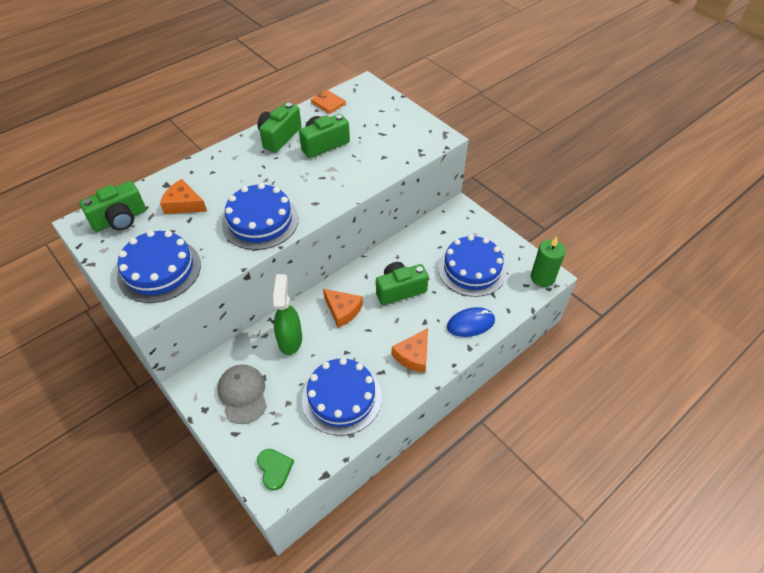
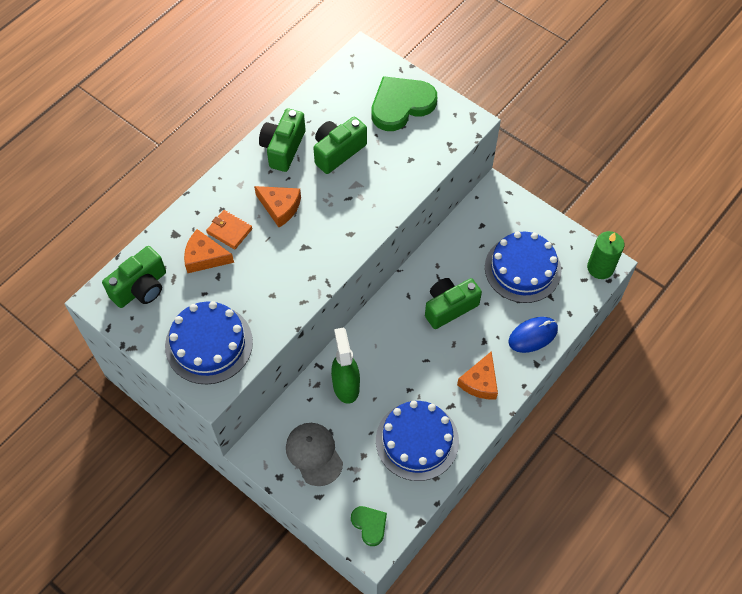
camera: 10 degrees left, 10 degrees up
blue cake [222,183,299,250] -> none
orange wallet [311,90,346,114] -> orange wallet moved to [206,210,252,249]
orange cheese [323,289,363,328] -> orange cheese moved to [254,186,301,227]
none -> green heart [371,76,437,131]

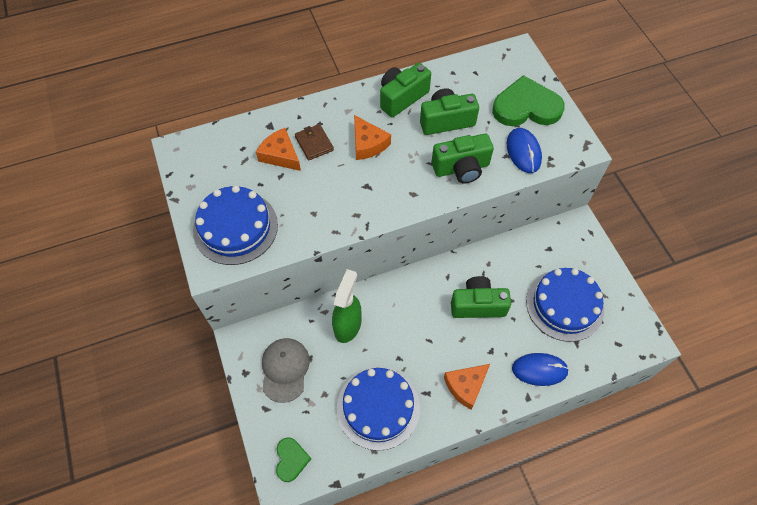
camera: 30 degrees right, 0 degrees up
green camera [102,246,166,308] -> green camera moved to [432,134,494,183]
orange wallet [206,210,252,249] -> brown wallet [295,124,334,161]
green candle [587,231,624,279] -> none
none -> blue mouse [507,128,542,173]

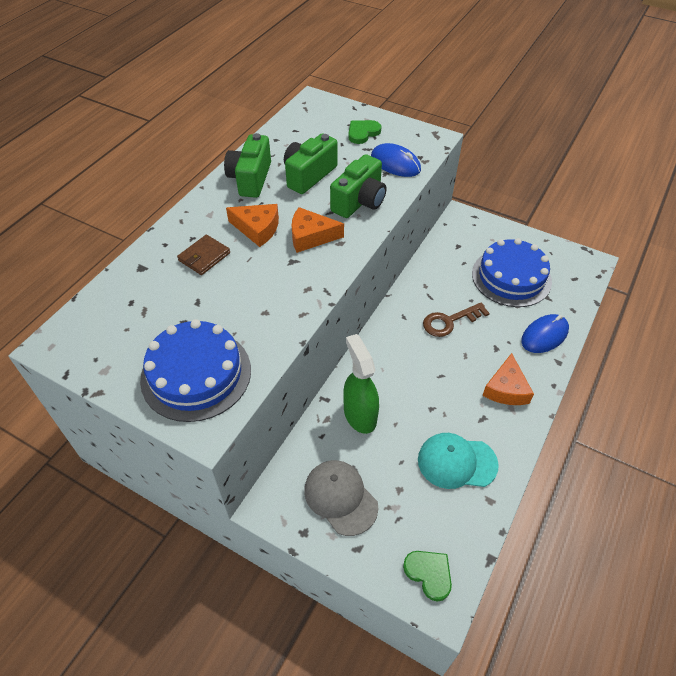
camera: 40 degrees left, 10 degrees down
orange cheese [256,128,301,171] -> orange cheese moved to [292,207,344,253]
brown wallet [295,124,334,161] -> brown wallet turned 75 degrees counterclockwise [177,235,230,275]
blue cake [337,367,420,451] -> turquoise cap [418,433,499,489]
green camera [451,276,511,318] -> brown key [423,302,489,337]
green heart [492,75,565,126] -> green heart [348,120,382,144], size x0.53

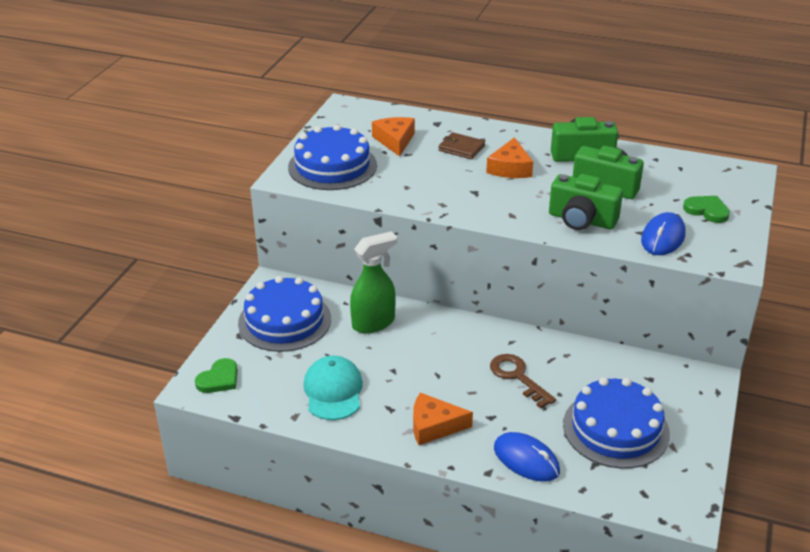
camera: 80 degrees right, 15 degrees down
orange cheese [292,207,344,253] -> orange cheese moved to [372,117,415,156]
grey cap [304,460,378,536] -> blue cake [238,276,331,352]

